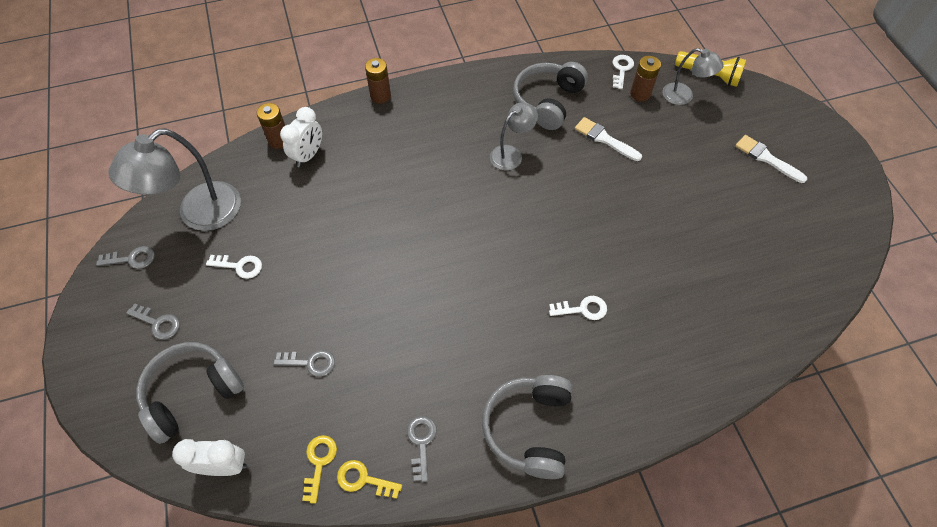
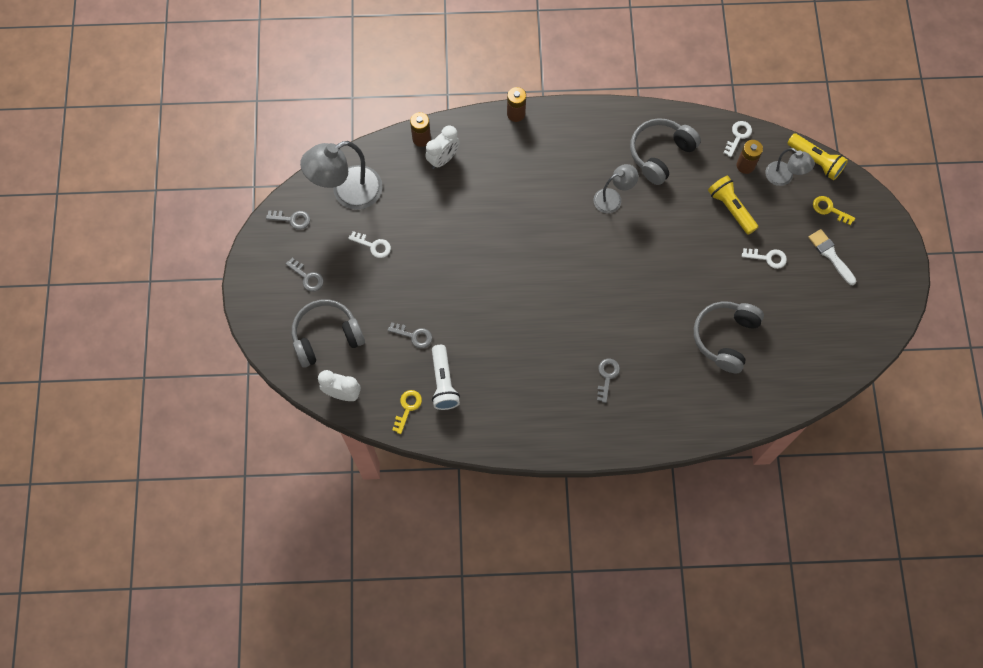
camera: 15 degrees right, 10 degrees up
yellow key [337,460,402,499] -> yellow key moved to [813,196,855,225]
grey key [407,416,437,482] -> grey key moved to [597,359,620,403]
grey headphones [482,375,572,479] -> grey headphones moved to [694,301,764,373]
white key [549,296,607,320] -> white key moved to [742,248,787,269]
white brush [575,117,642,161] -> none
none -> white flashlight [432,345,460,410]
none -> yellow flashlight [708,176,758,235]

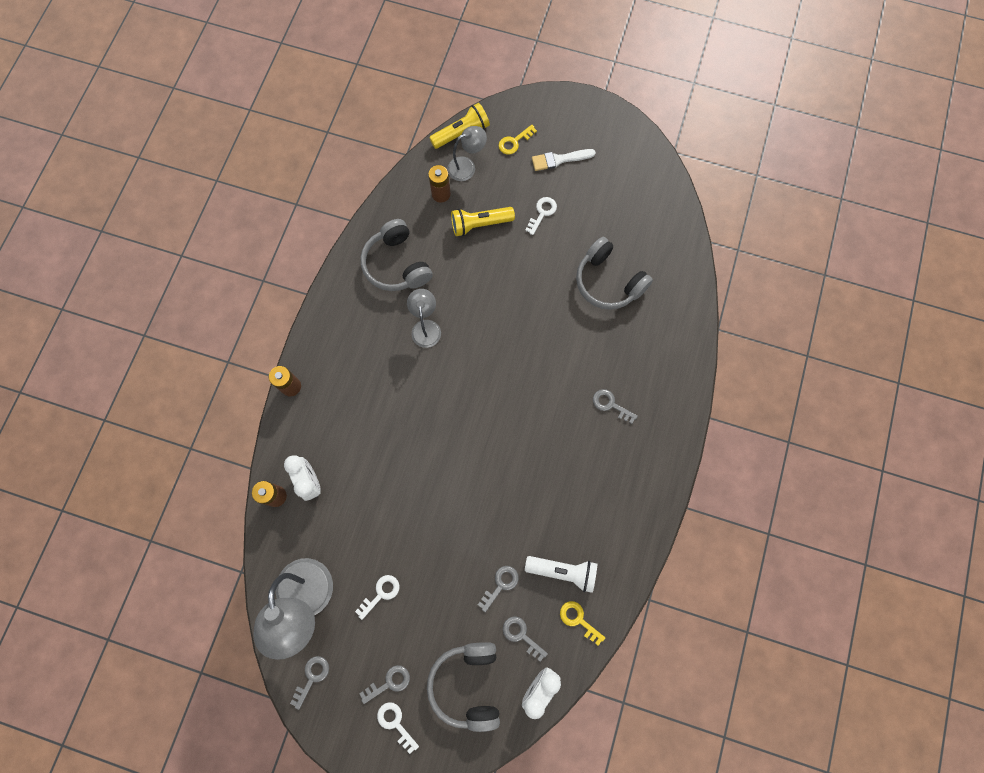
camera: 70 degrees left, 5 degrees up
white key [723,121,752,157] -> white key moved to [377,702,419,754]
none -> grey key [503,617,548,662]

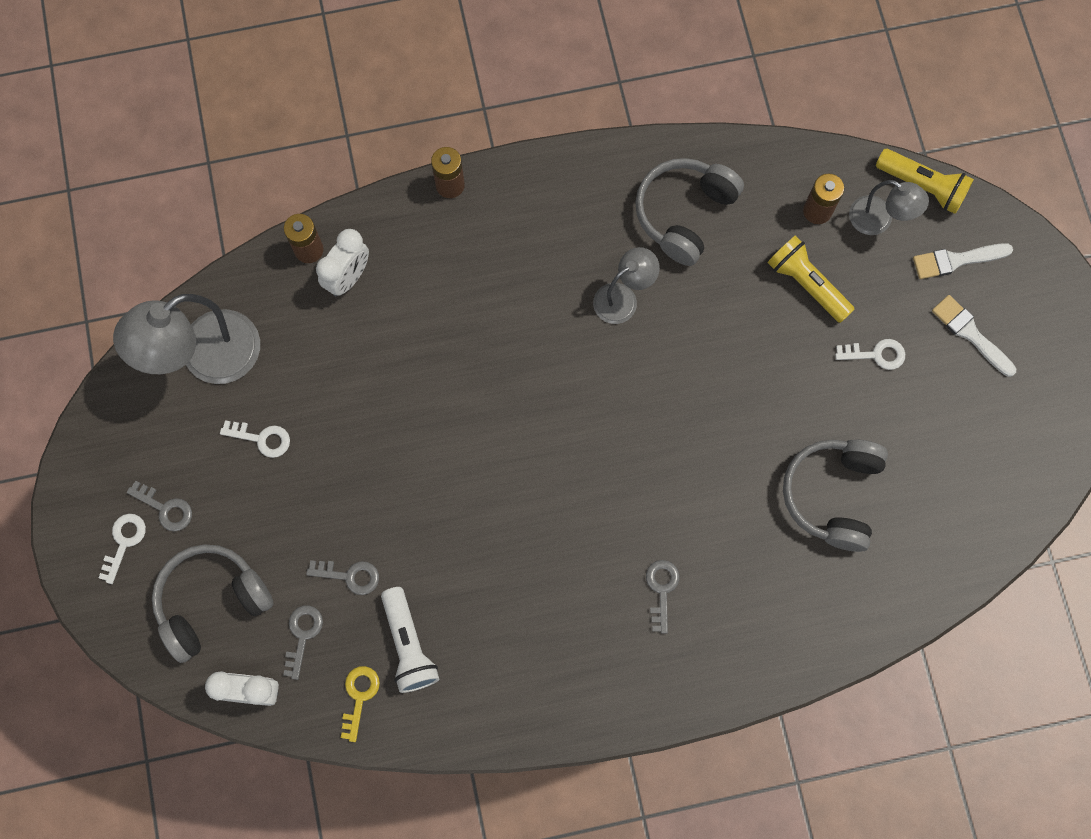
camera: 60 degrees right, 0 degrees up
grey key [290,656,329,710] -> none
yellow key [498,125,537,155] -> white brush [913,243,1013,279]

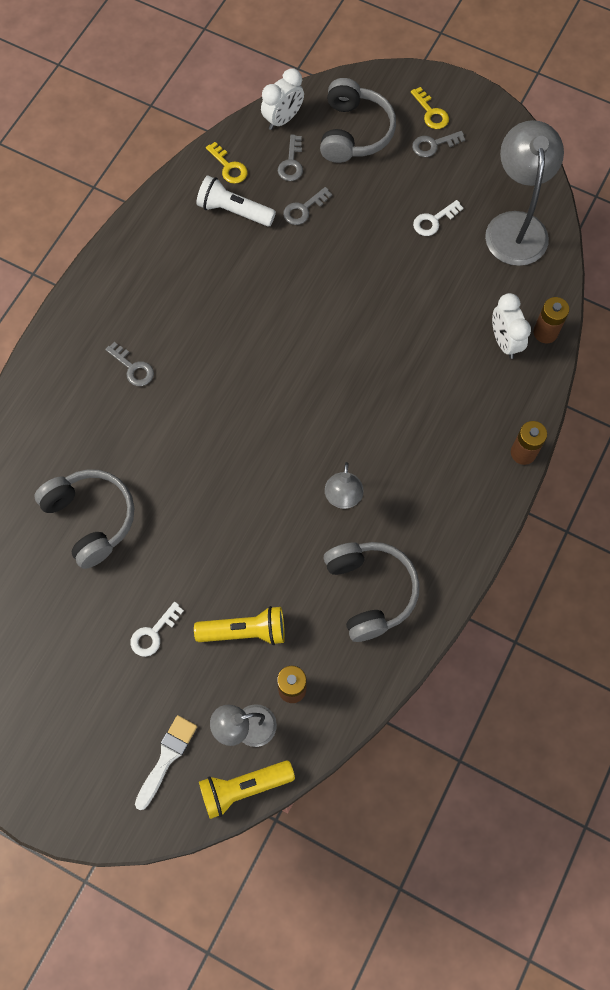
camera: 130 degrees right, 5 degrees down
white key [98,514,146,584] -> yellow key [411,87,449,129]
grey key [283,605,323,680] -> grey key turned 45 degrees clockwise [278,135,303,181]
white brush [932,295,1016,377] -> none

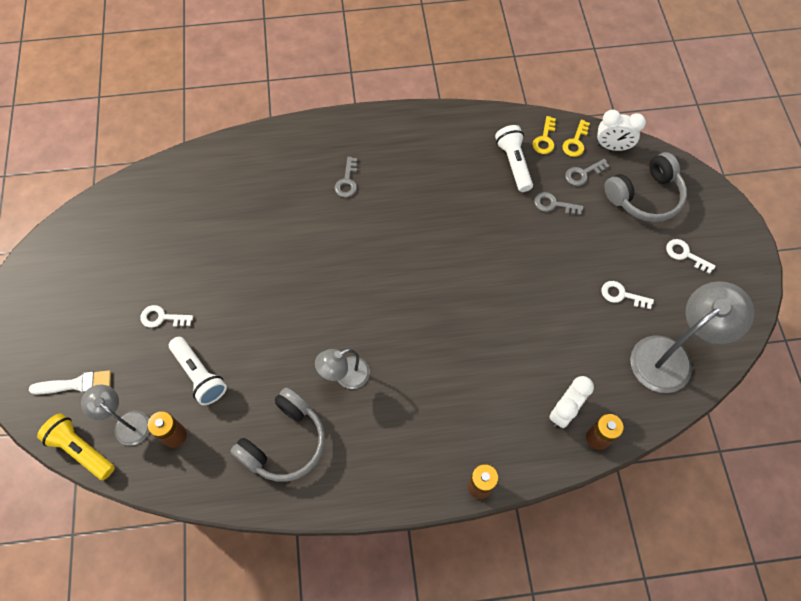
camera: 55 degrees right, 5 degrees down
grey headphones [34,469,134,569] -> none
yellow flashlight [194,606,285,645] -> white flashlight [169,337,227,405]
yellow key [411,87,449,129] -> yellow key moved to [562,120,590,157]
grey key [412,131,465,157] -> white key [666,239,715,274]

